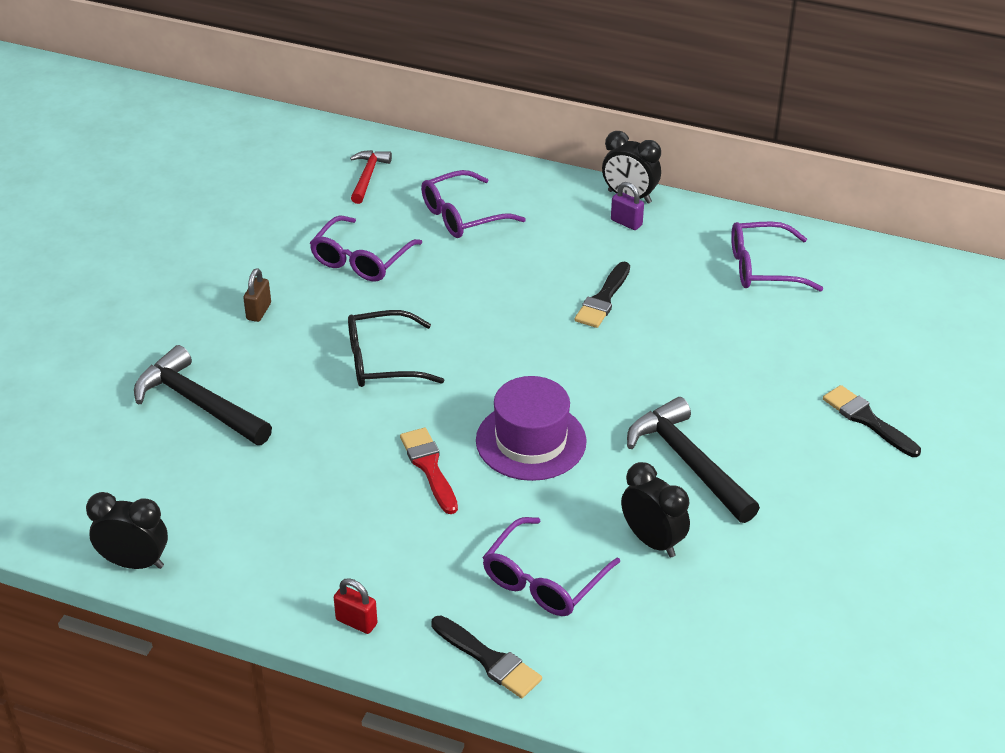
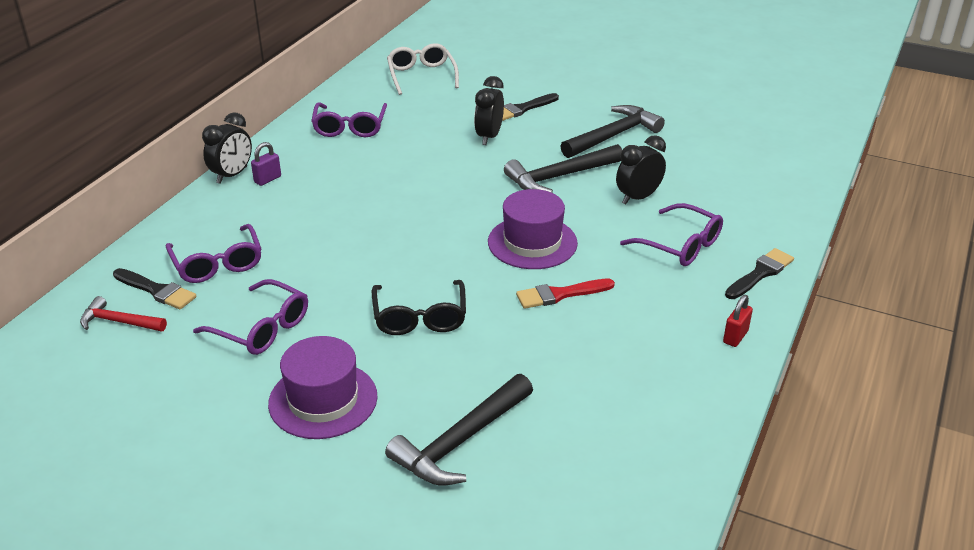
camera: 85 degrees left, 5 degrees down
black clock [86,492,168,569] -> black clock moved to [474,76,504,145]
brown padlock [243,268,271,322] -> purple hat [268,336,378,439]
black brush [575,262,630,328] -> black brush moved to [113,268,197,310]
none -> white glasses [387,43,459,95]
none -> black hammer [560,105,665,158]

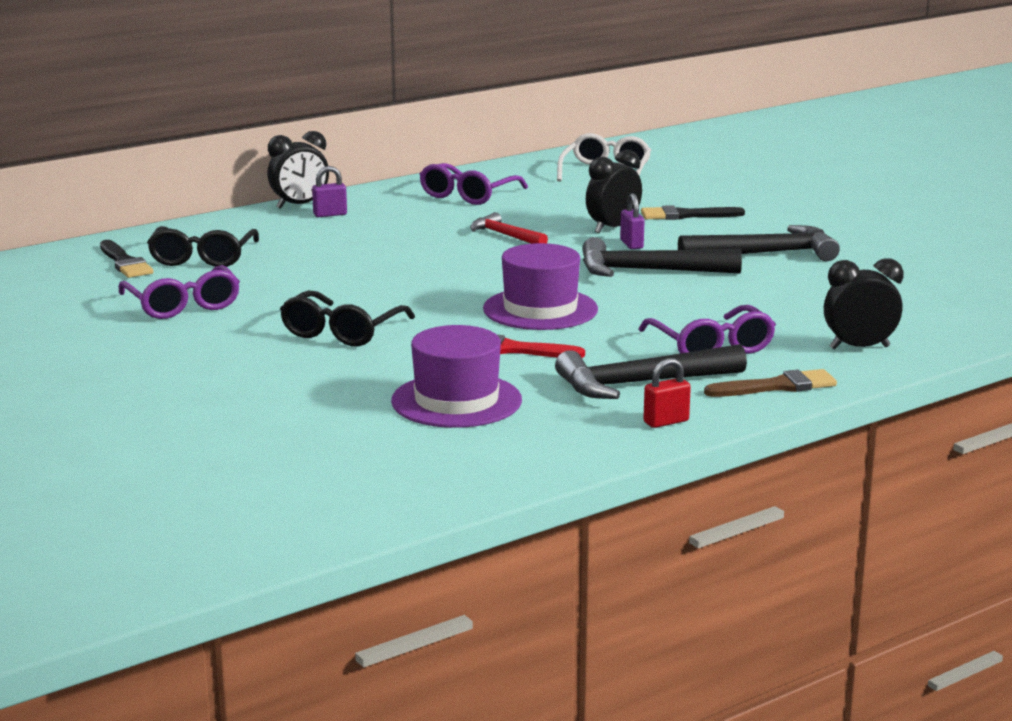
camera: 30 degrees right, 15 degrees down
red hammer [80,296,167,331] -> red hammer moved to [470,212,548,244]
purple glasses [166,224,261,283] -> black glasses [147,226,259,267]
purple hat [268,336,378,439] -> purple hat moved to [391,325,522,428]
black hammer [385,374,533,485] -> black hammer moved to [555,344,747,399]
black clock [616,135,666,205] -> black clock moved to [824,258,904,350]
black brush [725,248,794,299] -> brown brush [704,369,837,397]
none -> purple padlock [620,193,645,249]

